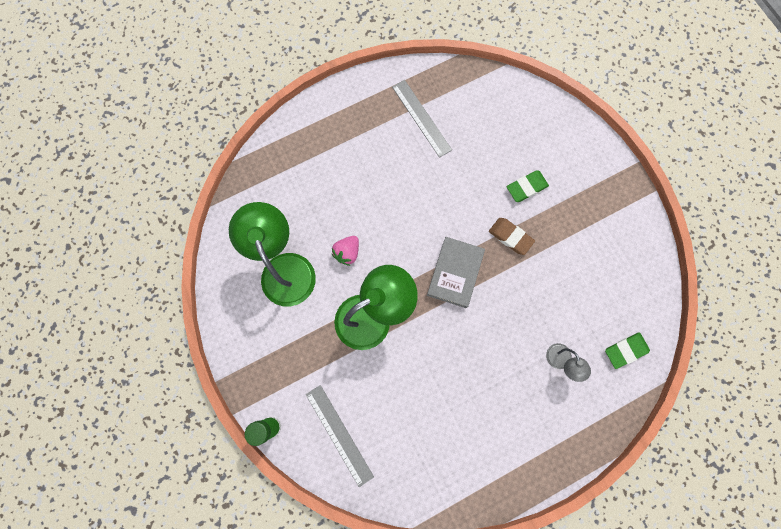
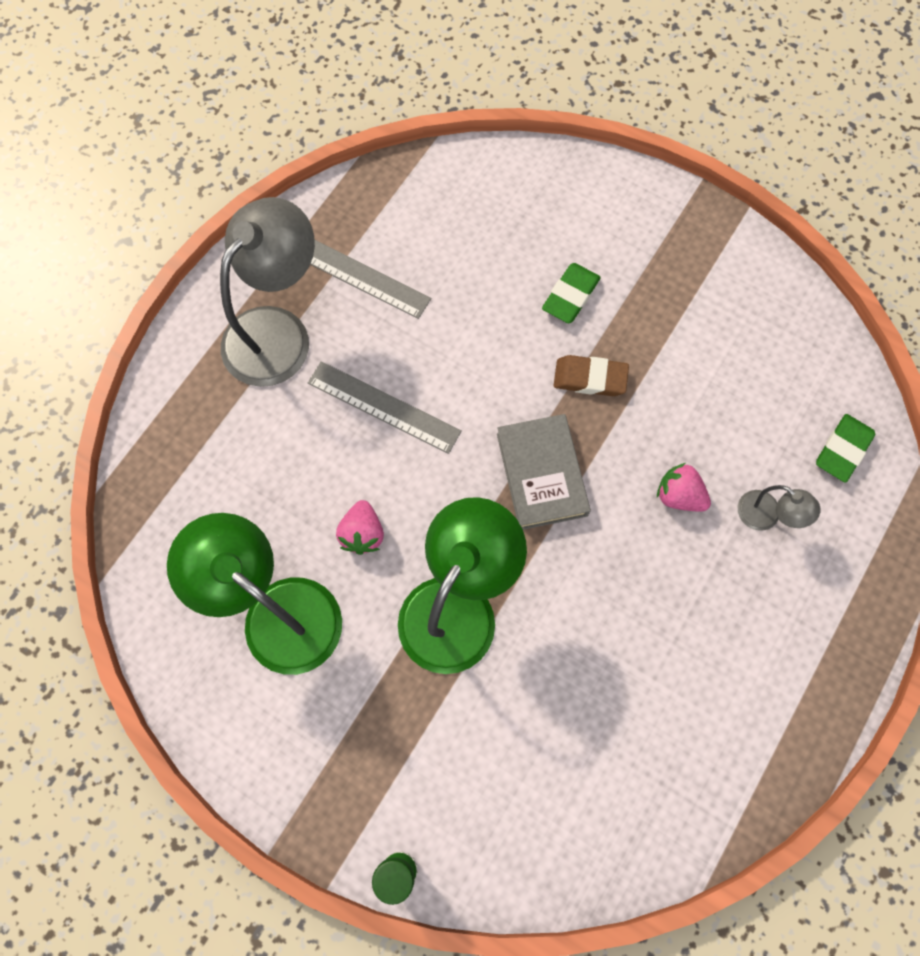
camera: 30 degrees left, 5 degrees down
grey ruler [306,385,374,487] -> grey ruler moved to [308,361,462,454]
none -> grey lamp [220,197,315,387]
none -> pink strawberry [657,463,711,511]

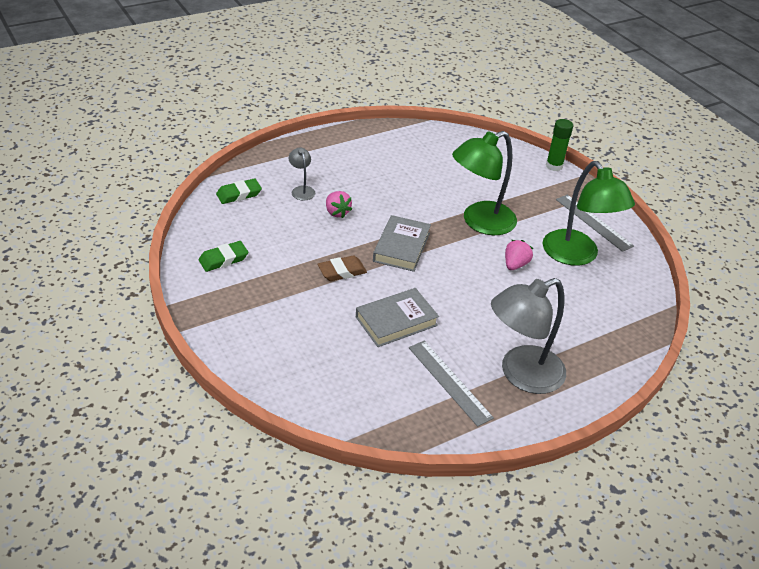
camera: 155 degrees left, 30 degrees down
grey ruler [308,361,462,454] -> grey ruler moved to [556,195,634,252]
green eraser [542,263,601,323] -> green eraser moved to [198,241,248,272]
brown eraser [553,355,629,396] -> brown eraser turned 60 degrees counterclockwise [318,256,367,281]
none -> grey book [356,288,439,347]

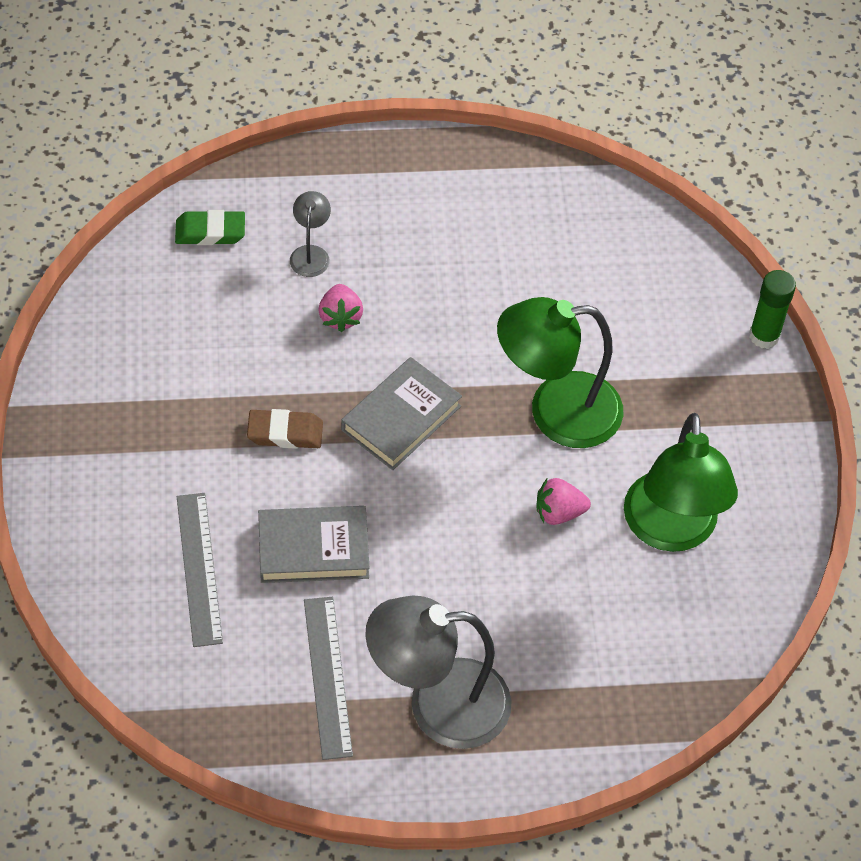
camera: 25 degrees right, 15 degrees up
green eraser [198,241,248,272] -> none
pink strawberry [505,240,533,270] -> pink strawberry turned 150 degrees counterclockwise [536,478,591,525]
grey ruler [556,195,634,252] -> grey ruler moved to [177,493,223,647]

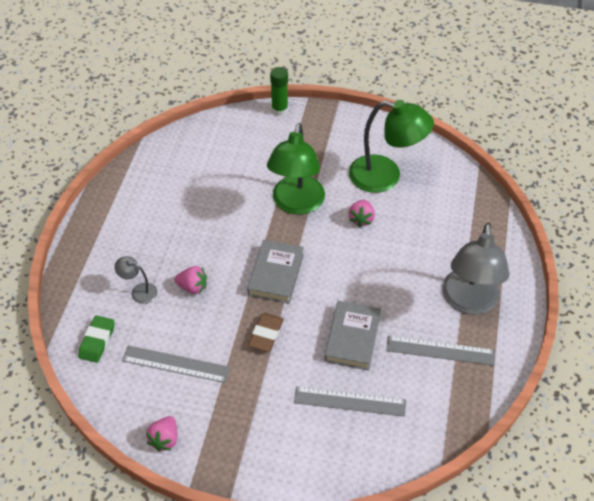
camera: 70 degrees left, 5 degrees down
grey book [341,357,462,470] -> grey book turned 45 degrees clockwise [247,240,304,304]
none -> grey ruler [122,345,230,383]
none -> pink strawberry [146,416,177,451]

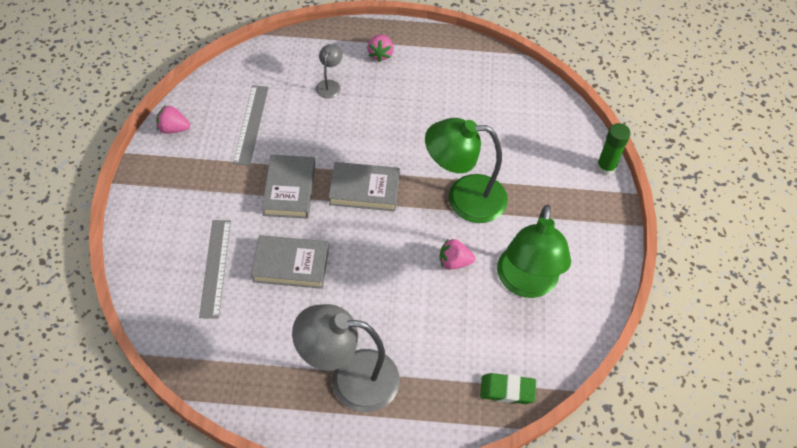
camera: 80 degrees right, 5 degrees up
green eraser [78,315,115,363] -> green eraser moved to [480,373,536,404]
pink strawberry [174,266,207,294] -> pink strawberry moved to [367,34,394,62]
brown eraser [248,313,284,352] -> grey book [262,155,315,219]
grey ruler [386,335,495,366] -> none

